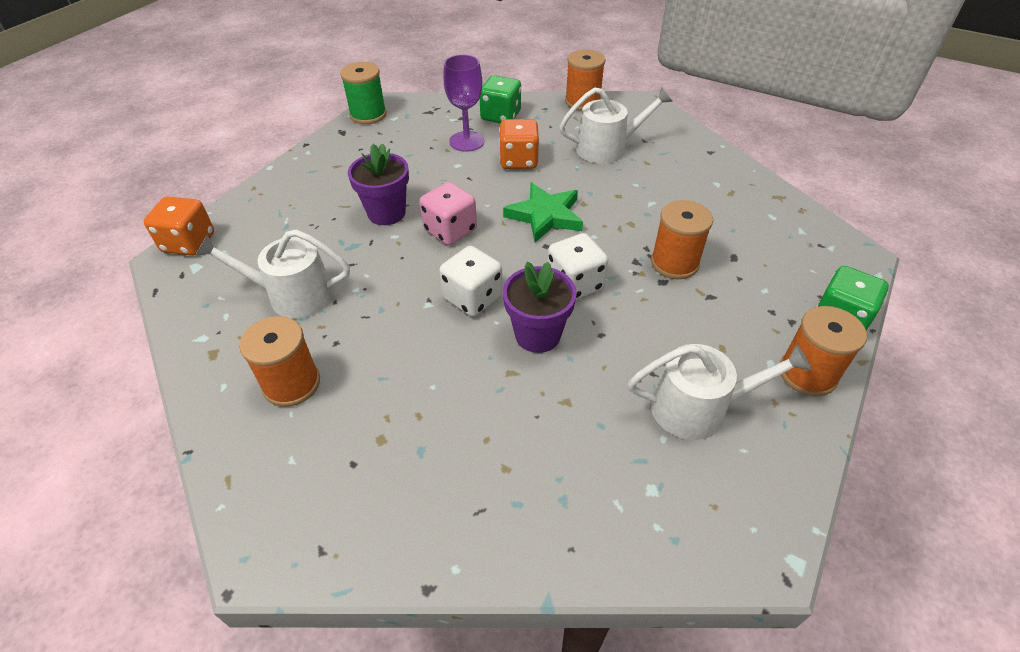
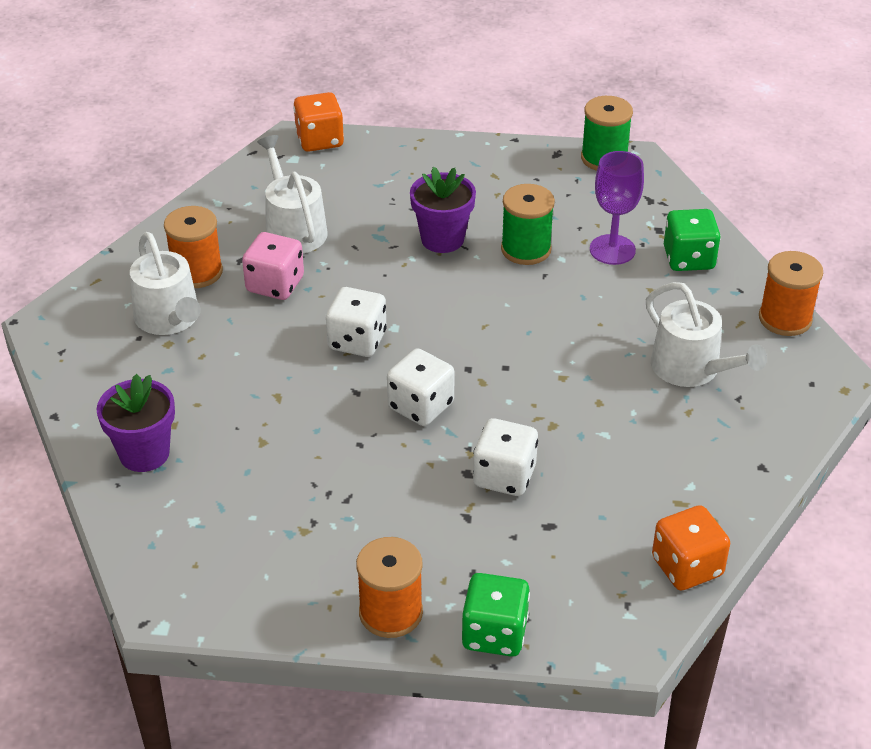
camera: 65 degrees right, 5 degrees down
pink dice [420,182,477,245] -> pink dice moved to [242,232,304,300]
orange dice [499,119,539,169] -> orange dice moved to [652,505,730,590]
green star [503,183,583,242] -> none
purple flower pot [503,262,577,353] -> purple flower pot moved to [96,374,175,472]
white watering can [628,344,811,440] -> white watering can moved to [130,232,201,335]
orange spool [651,200,713,279] -> white dice [473,418,538,496]
none -> green spool [501,184,555,265]

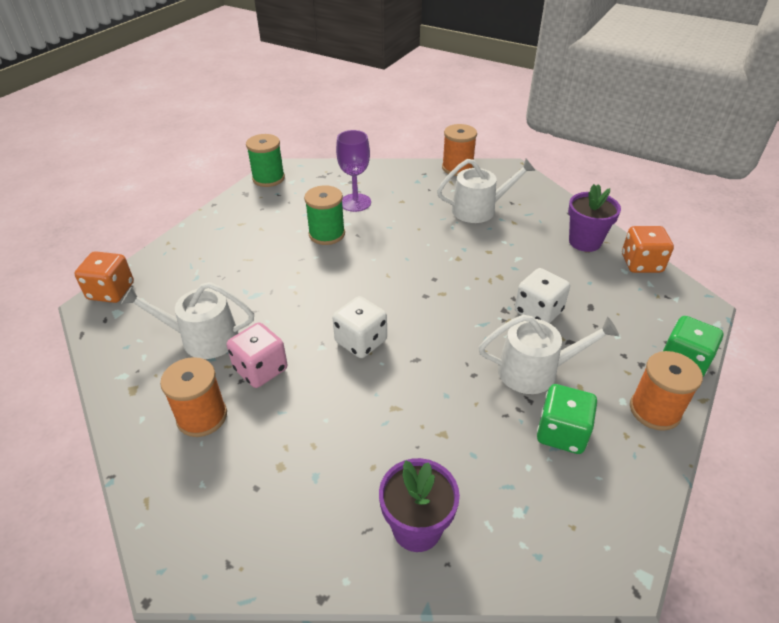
camera: 65 degrees left, 0 degrees up
white watering can [130,232,201,335] -> white watering can moved to [479,315,619,394]
white dice [387,348,455,426] -> none
purple flower pot [410,167,476,253] -> purple flower pot moved to [568,184,621,252]
green dice [664,209,721,271] -> green dice moved to [537,384,597,454]

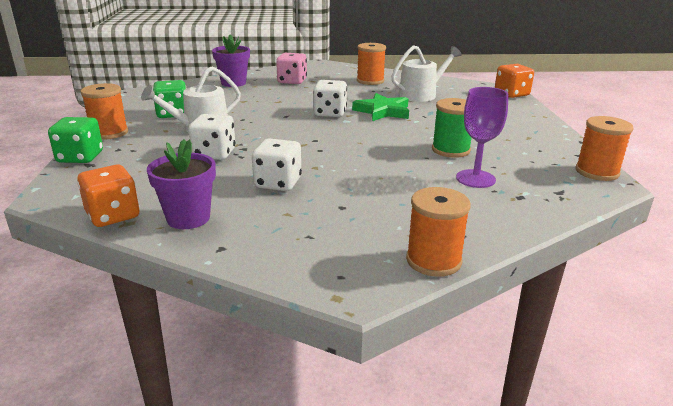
camera: 145 degrees right, 15 degrees down
pink dice [227,322,287,388] -> pink dice moved to [276,53,307,84]
green spool [246,134,285,187] -> orange spool [576,116,634,181]
white watering can [437,159,536,223] -> none
none -> white dice [252,138,302,191]
none -> green star [352,93,409,121]

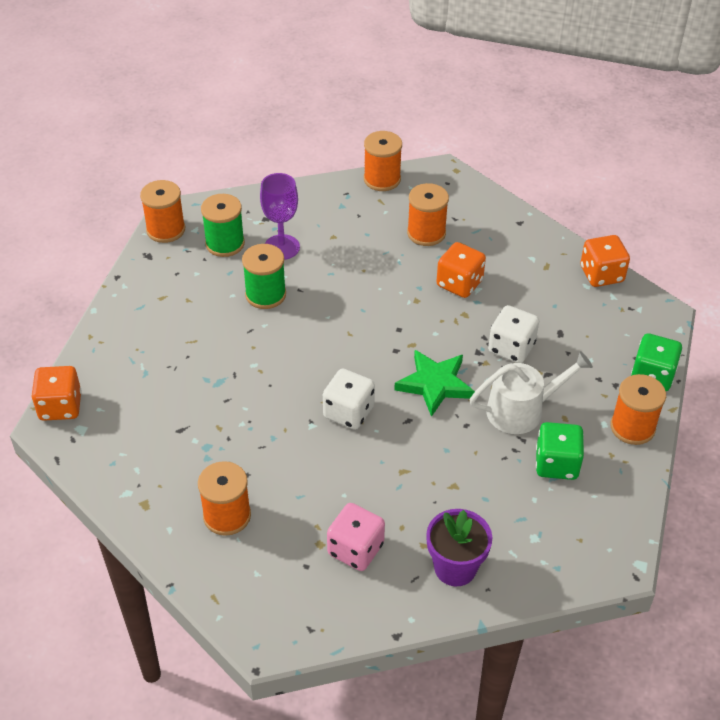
camera: 160 degrees left, 20 degrees up
purple flower pot [147,139,216,229] -> none
white dice [252,138,302,191] -> orange dice [436,242,486,298]
green star [352,93,409,121] -> green star moved to [394,350,475,417]
white watering can [391,45,462,102] -> none
none -> green spool [201,194,245,257]
none -> orange spool [407,183,449,246]

